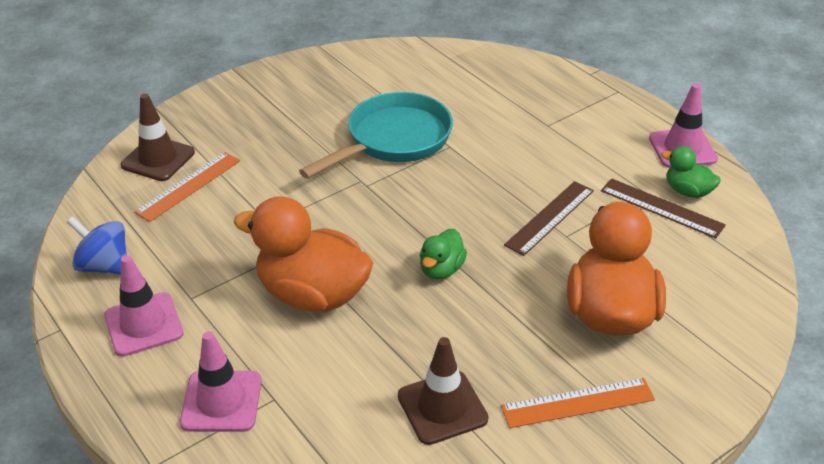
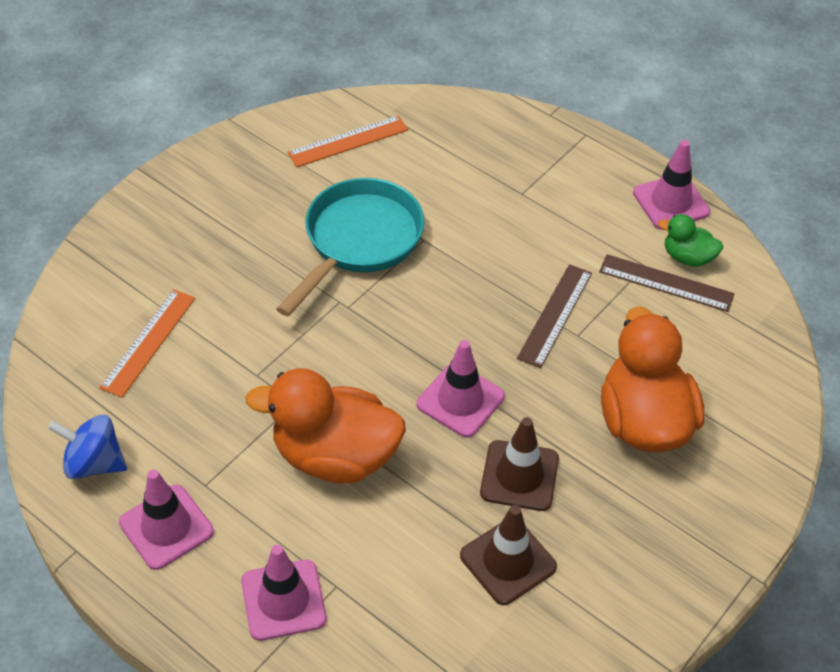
camera: 15 degrees left, 10 degrees up
brown traffic cone [121,94,195,181] -> brown traffic cone moved to [480,417,559,511]
green duck [420,229,467,280] -> pink traffic cone [417,340,505,438]
orange ruler [501,378,655,428] -> orange ruler moved to [287,115,408,167]

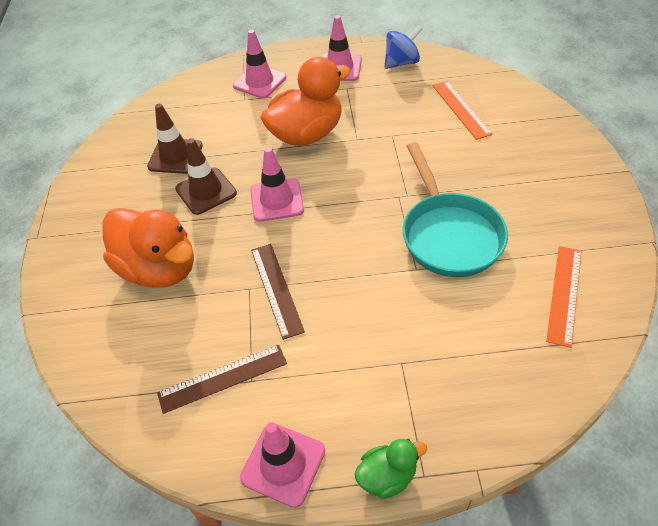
camera: 140 degrees right, 0 degrees up
green duck [658,214,723,267] -> green duck moved to [355,439,427,499]

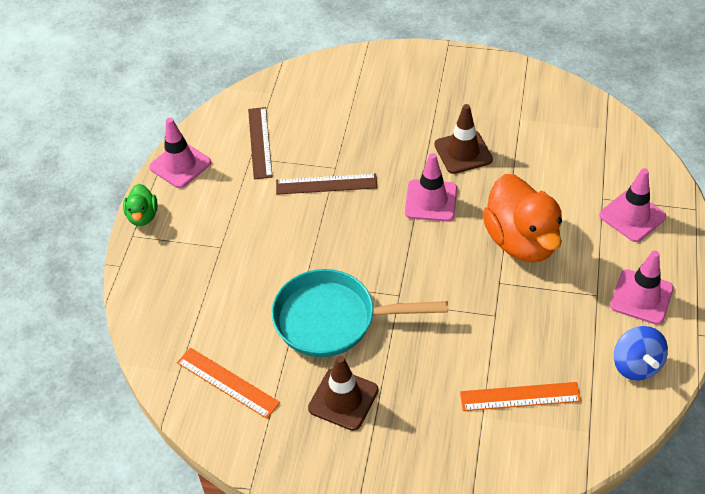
camera: 105 degrees right, 0 degrees up
orange duck [102,208,194,288] -> none
brown traffic cone [147,104,203,174] -> brown traffic cone moved to [308,355,379,431]

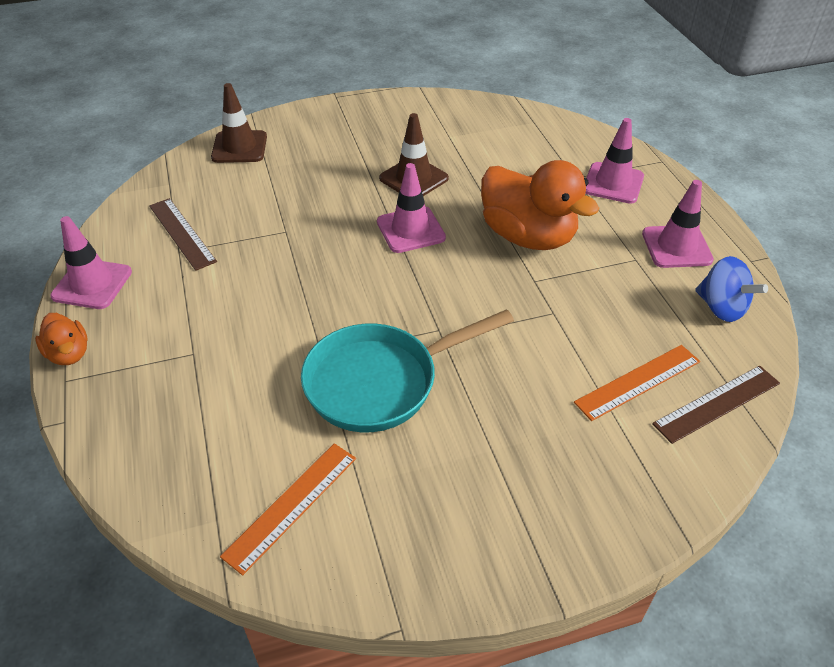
camera: 30 degrees left, 5 degrees down
green duck [123,184,158,226] -> orange duck [35,313,88,365]
orange ruler [177,347,280,419] -> orange ruler turned 60 degrees counterclockwise [220,443,356,576]
brown ruler [276,174,377,195] -> brown ruler moved to [652,366,780,444]
brown traffic cone [308,355,379,431] -> brown traffic cone moved to [211,83,267,163]

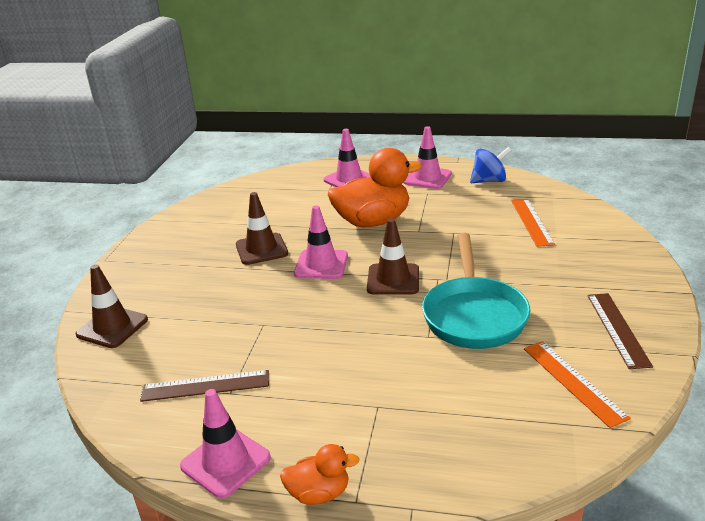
camera: 60 degrees left, 15 degrees down
brown ruler [652,366,780,444] -> brown ruler moved to [587,293,653,369]
none -> brown traffic cone [367,218,419,295]

